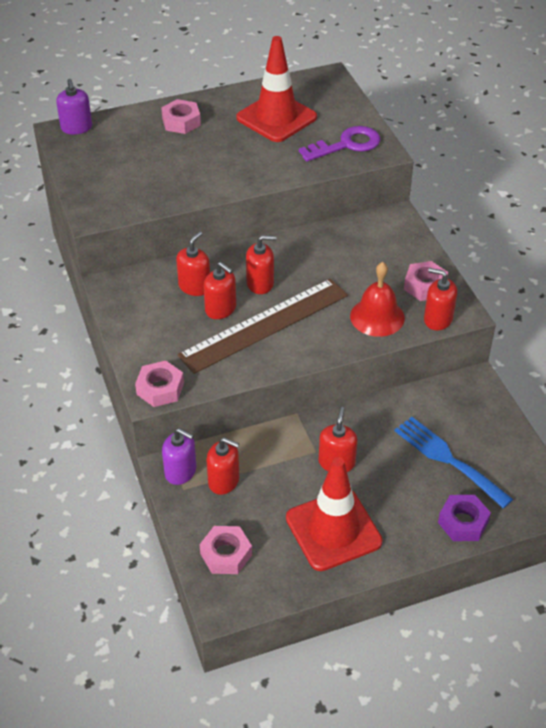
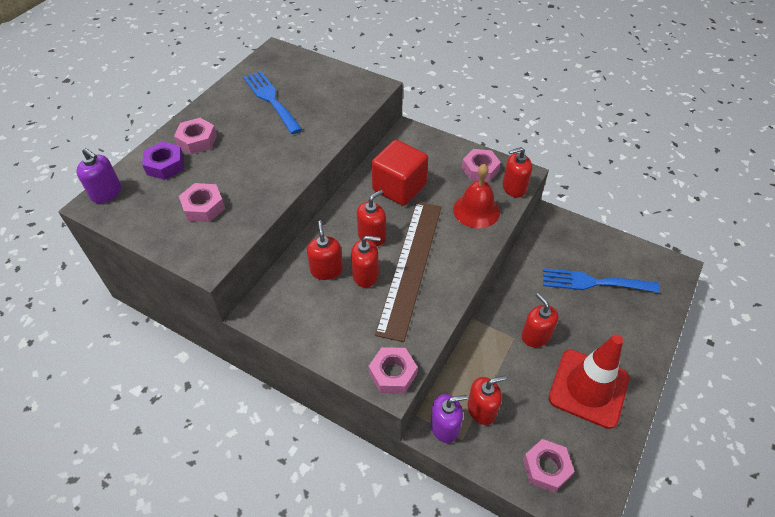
camera: 40 degrees left, 5 degrees up
red traffic cone [236,36,317,142] -> blue fork [243,71,302,134]
purple key [299,126,380,162] -> none
purple nut [438,495,491,541] -> purple nut moved to [142,142,184,180]
none -> pink nut [179,183,225,222]
none -> red cube [372,140,428,206]

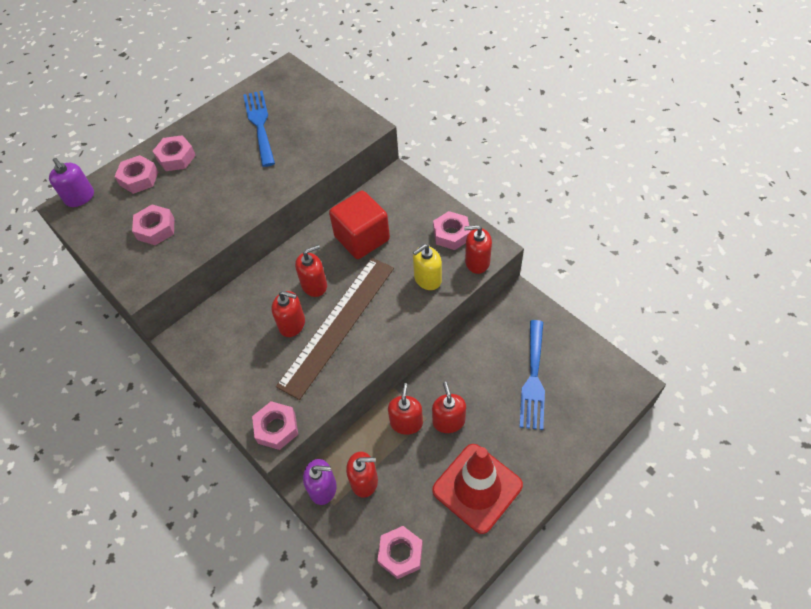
camera: 20 degrees right, 5 degrees up
purple nut [142,142,184,180] -> pink nut [114,155,158,194]
red soap dispenser [307,221,343,280] -> red soap dispenser moved to [388,383,423,435]
red bell [453,164,500,228] -> yellow soap dispenser [413,244,442,290]
blue fork [543,268,660,293] -> blue fork turned 105 degrees counterclockwise [520,320,545,430]

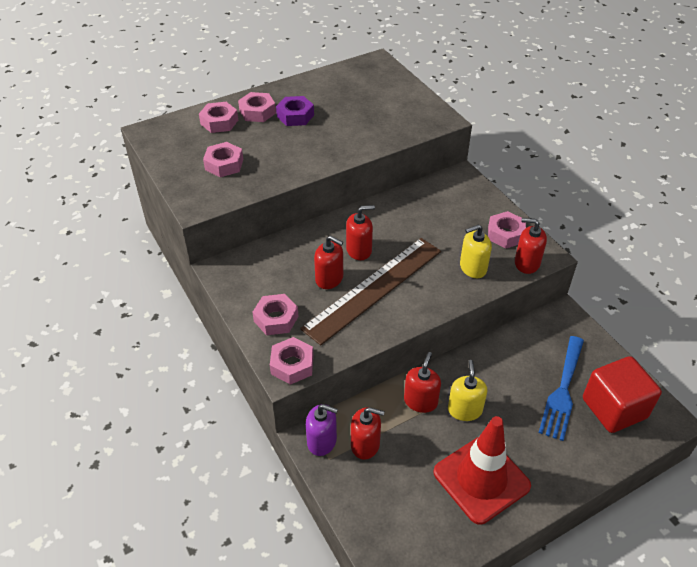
camera: 10 degrees right, 10 degrees down
purple soap dispenser [49,158,94,207] -> none
blue fork [243,91,275,167] -> none
red cube [329,191,390,259] -> red cube moved to [583,356,662,433]
pink nut [377,526,423,579] -> pink nut moved to [252,294,299,335]
red soap dispenser [432,382,466,433] -> yellow soap dispenser [448,360,487,421]
none -> purple nut [276,96,314,126]

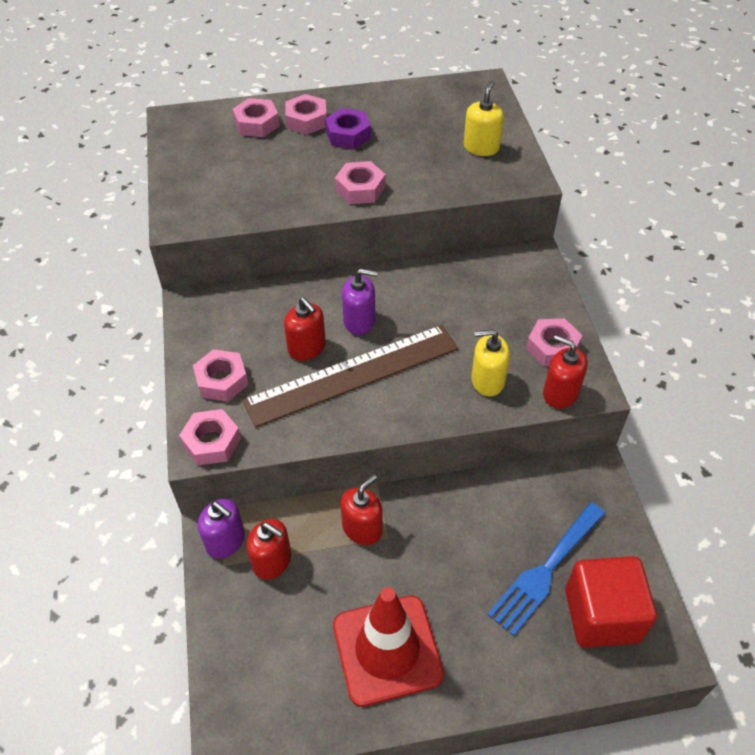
camera: 20 degrees right, 5 degrees up
pink nut [203,142,243,177] -> pink nut moved to [335,161,386,204]
red soap dispenser [346,205,375,260] -> purple soap dispenser [342,268,378,335]
yellow soap dispenser [448,360,487,421] -> yellow soap dispenser moved to [464,81,504,156]

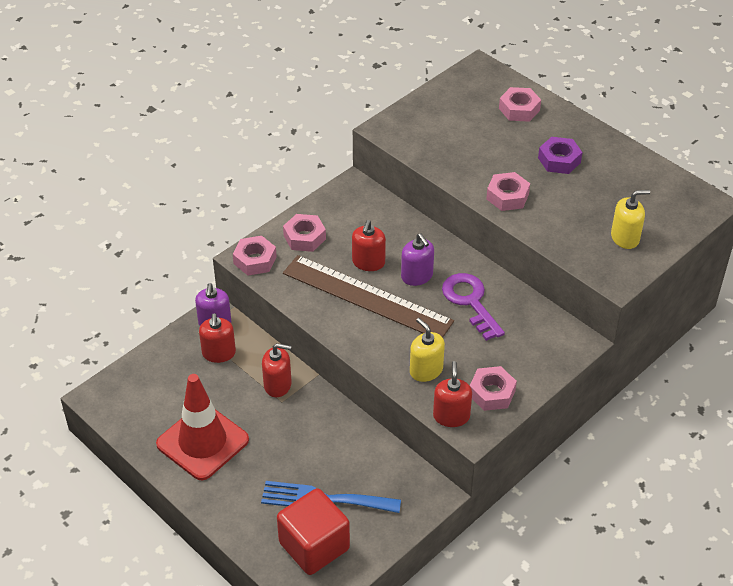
camera: 55 degrees right, 5 degrees down
pink nut [285,94,327,135] -> none
none -> purple key [442,273,505,341]

